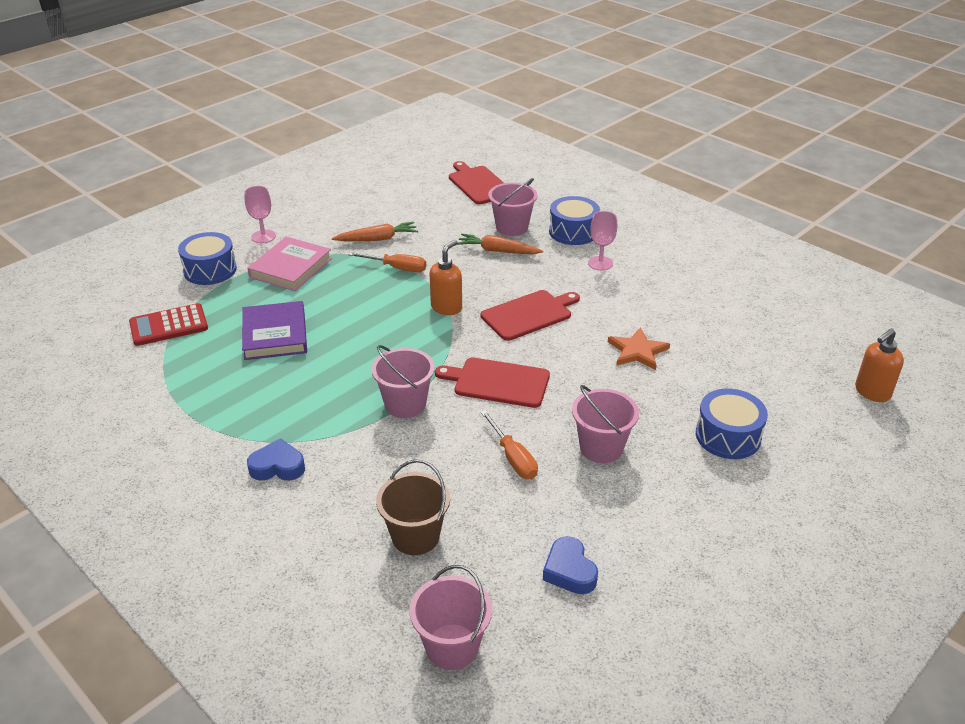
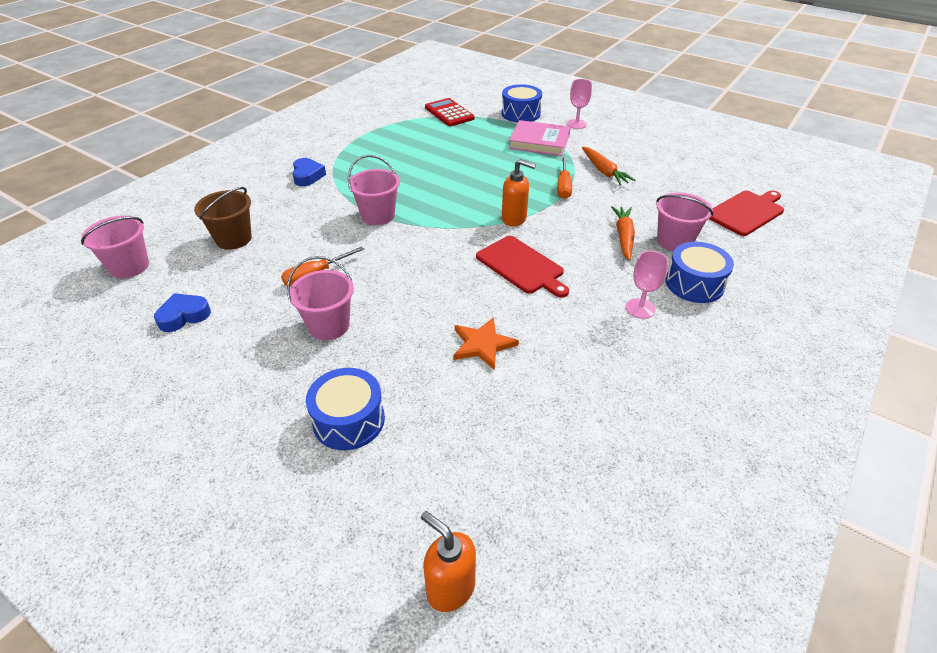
camera: 80 degrees right, 5 degrees up
purple book [242,301,307,360] -> none
red cutting board [435,357,550,408] -> none

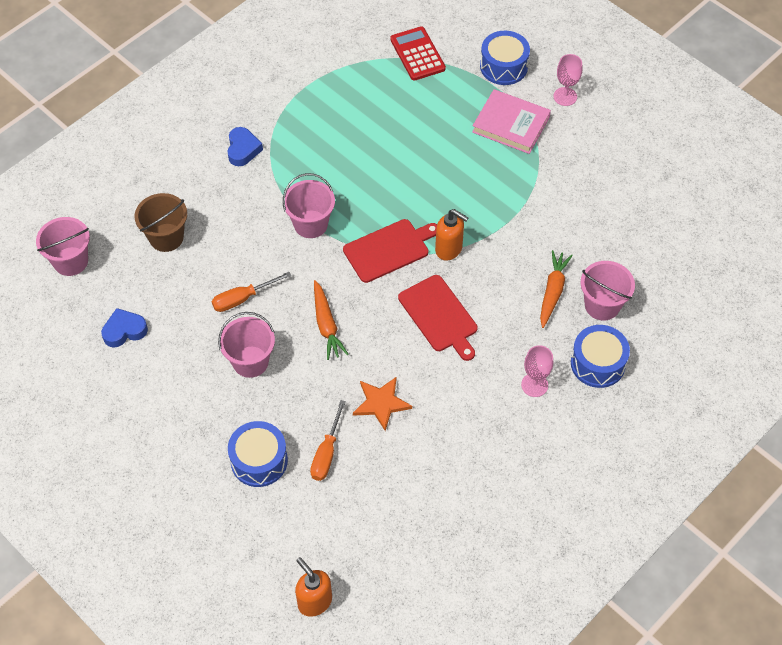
camera: 10 degrees right, 15 degrees up
orange screwdriver [557,157,572,199] -> orange screwdriver moved to [310,400,346,481]
orange carrot [582,147,635,185] -> orange carrot moved to [314,280,349,360]
red cutting board [710,190,784,236] -> red cutting board moved to [343,219,437,283]

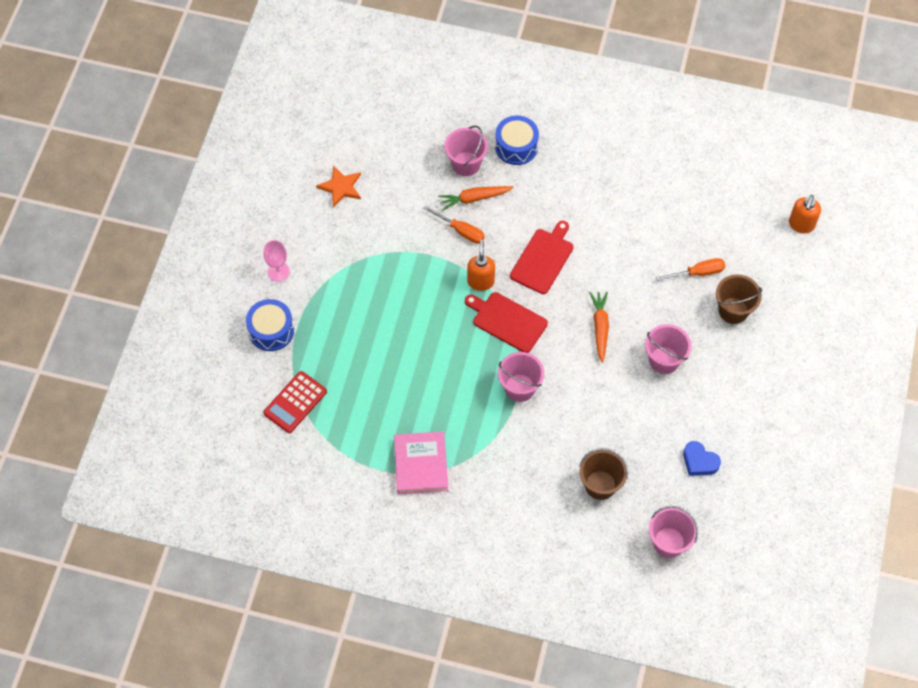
camera: 120 degrees left, 5 degrees up
orange screwdriver [212,272,291,312] -> orange screwdriver moved to [423,205,485,244]
blue heart [227,127,263,166] -> none
blue drum [228,421,288,487] -> brown bucket [716,274,762,324]
orange carrot [314,280,349,360] -> orange carrot turned 45 degrees counterclockwise [590,292,609,363]
orange star [353,377,412,431] -> orange star moved to [316,165,361,207]
pink book [472,89,551,154] -> pink book moved to [394,431,448,494]
pink goblet [521,345,553,397] -> none

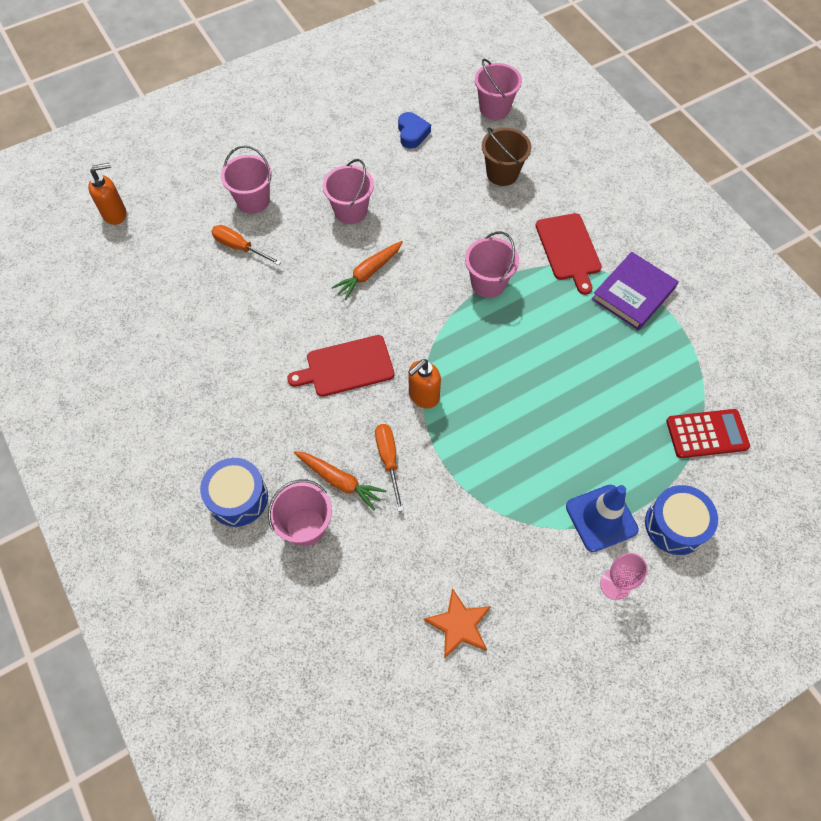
camera: 135 degrees left, 0 degrees up
pink book [394,431,448,494] -> purple book [592,252,678,330]
red cutting board [465,292,548,353] -> red cutting board moved to [535,213,602,295]
brown bucket [716,274,762,324] -> pink bucket [221,145,272,214]
none -> blue traffic cone [566,485,639,552]

